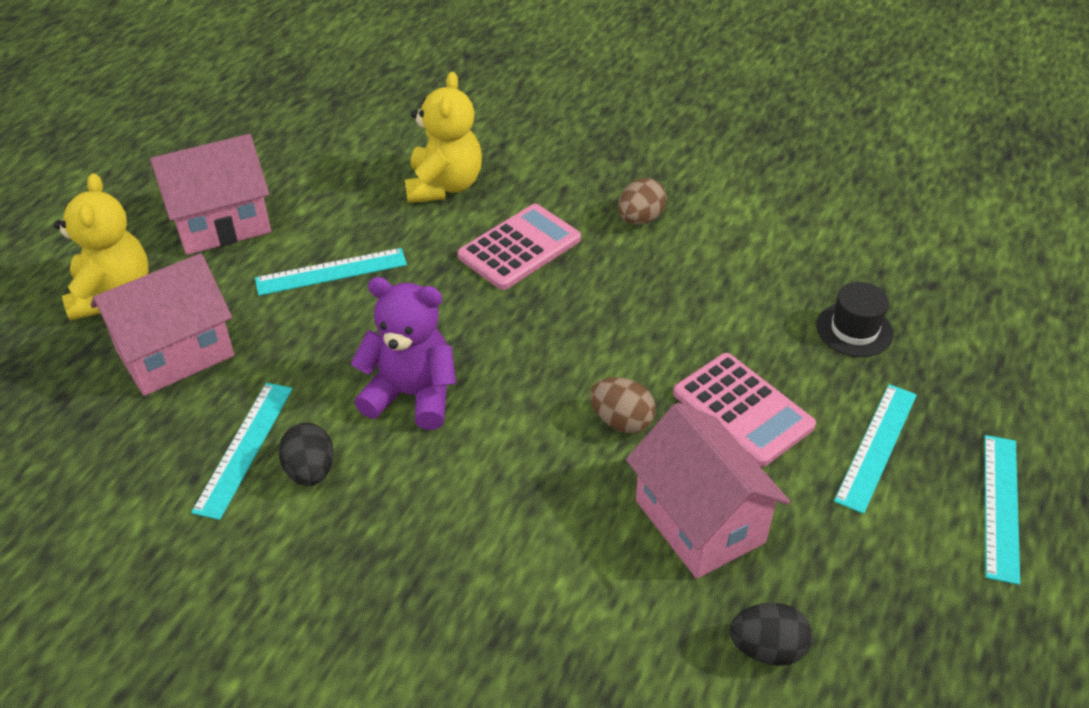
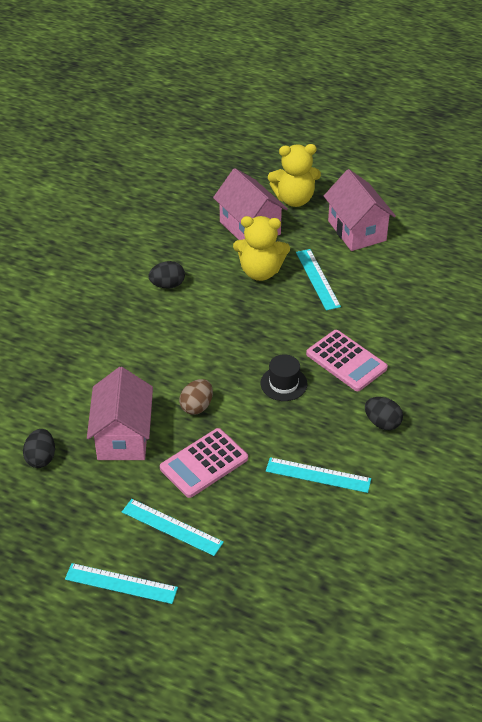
camera: 90 degrees right, 0 degrees up
turquoise ruler [191,383,293,520] -> turquoise ruler moved to [266,457,371,493]
purple teddy bear [351,277,456,430] -> none
yellow teddy bear [405,72,482,203] -> yellow teddy bear moved to [233,216,290,281]
brown egg [618,178,667,225] -> black egg [365,397,403,430]
pink house [626,403,790,579] -> pink house turned 60 degrees counterclockwise [87,367,153,460]
black hat [817,282,893,357] -> black hat moved to [260,354,307,401]

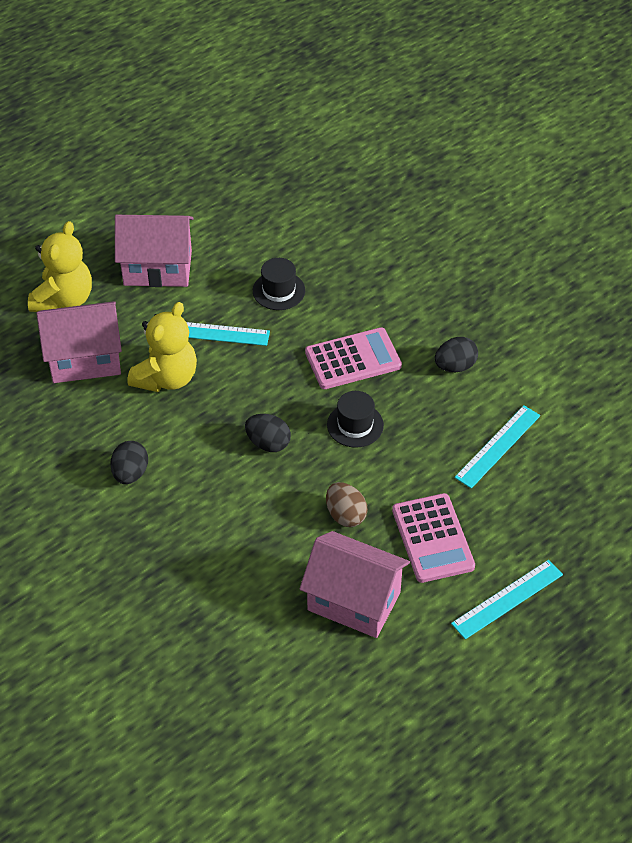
camera: 65 degrees left, 5 degrees up
black egg [23,429,55,468] -> black egg moved to [245,414,291,452]
turquoise ruler [65,563,178,604] -> none
none -> black hat [253,258,305,310]

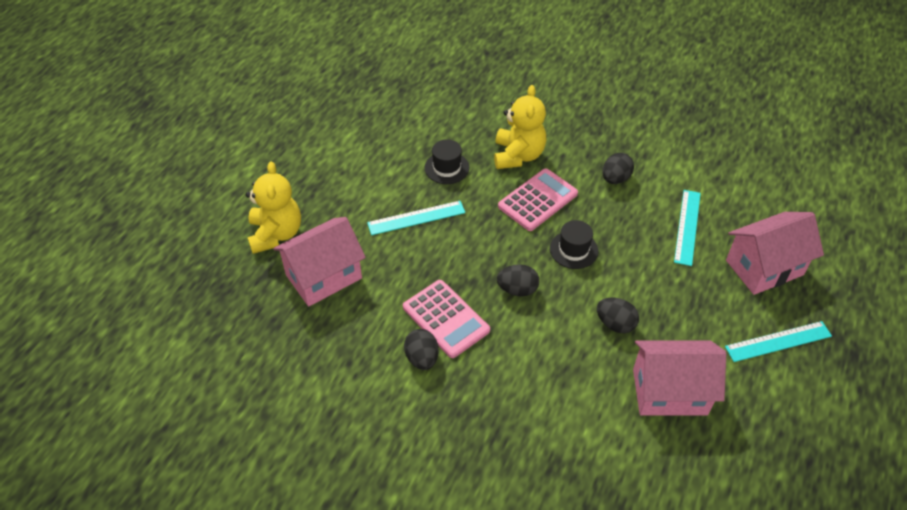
camera: 25 degrees left, 0 degrees up
pink house [115,215,194,287] -> pink house moved to [726,212,824,295]
yellow teddy bear [127,302,197,392] -> yellow teddy bear moved to [494,85,546,169]
brown egg [326,482,368,527] -> black egg [597,298,639,333]
pink calculator [392,493,475,583] -> pink calculator moved to [403,280,490,358]
turquoise ruler [451,560,563,639] -> turquoise ruler turned 45 degrees clockwise [725,321,832,362]

